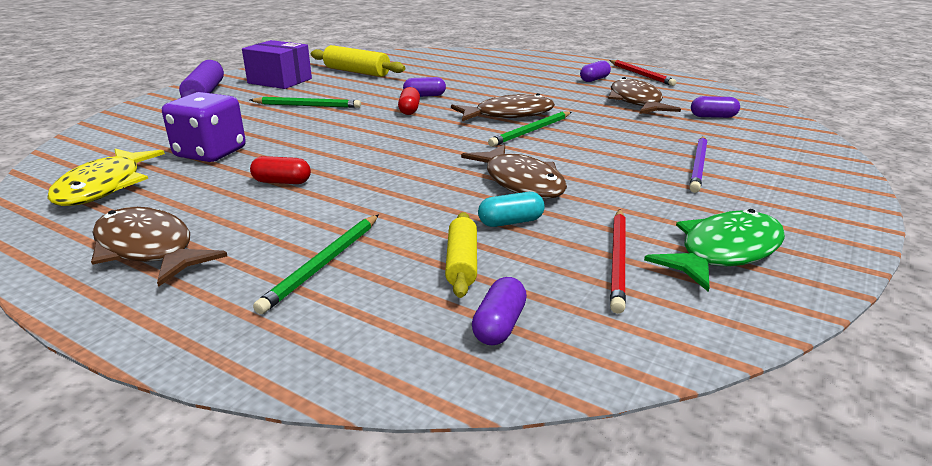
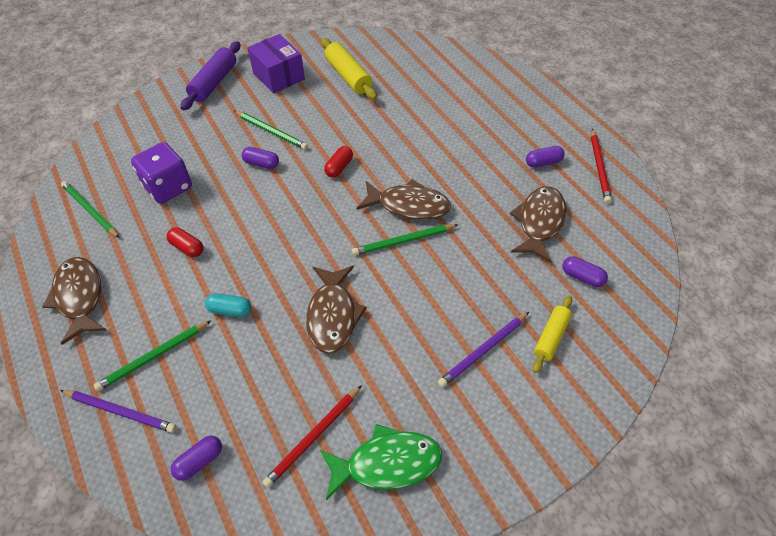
camera: 30 degrees right, 25 degrees up
yellow fish [47,149,165,206] -> green pencil [61,181,120,238]
purple capsule [403,77,446,97] -> purple capsule moved to [242,147,279,169]
yellow rolling pin [445,212,477,298] -> yellow rolling pin moved to [533,296,572,373]
turquoise capsule [478,192,545,227] -> turquoise capsule moved to [205,293,251,317]
none -> purple pencil [60,390,176,433]

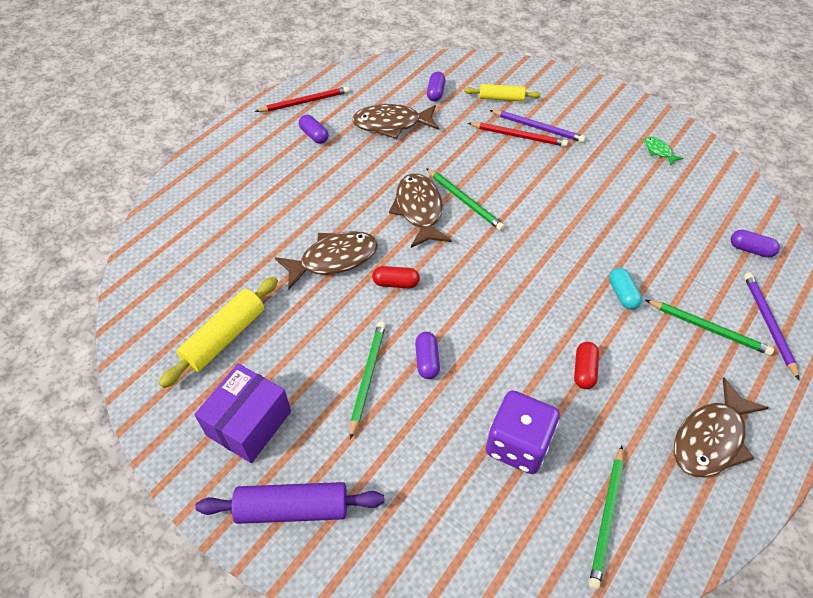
camera: 115 degrees left, 0 degrees up
red pencil [263,385,362,488] -> red pencil moved to [468,122,568,147]
brown fish [306,266,367,353] -> brown fish moved to [275,231,378,290]
green fish [320,424,442,500] -> green fish [644,136,684,165], size x0.48

